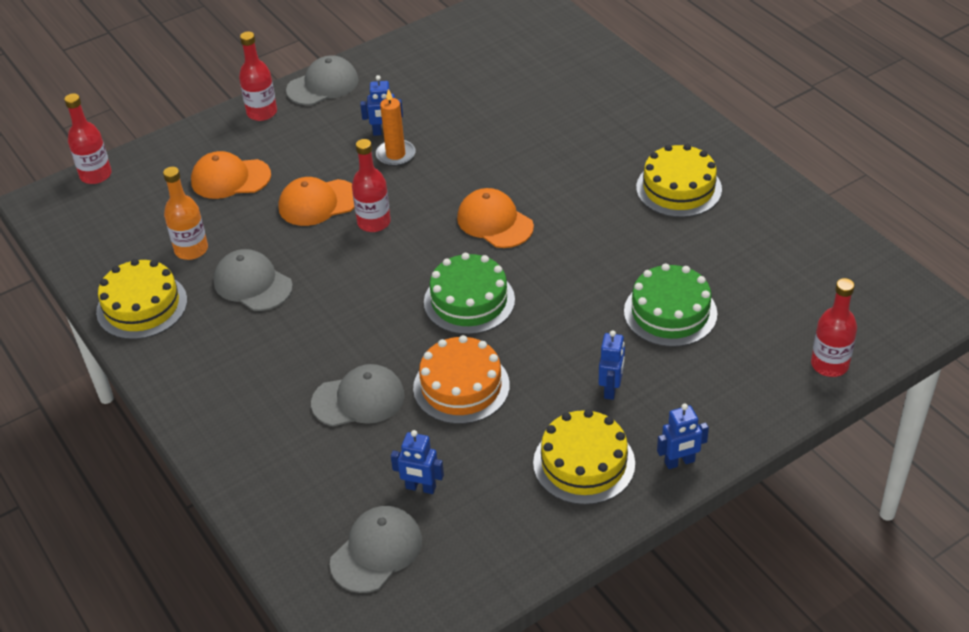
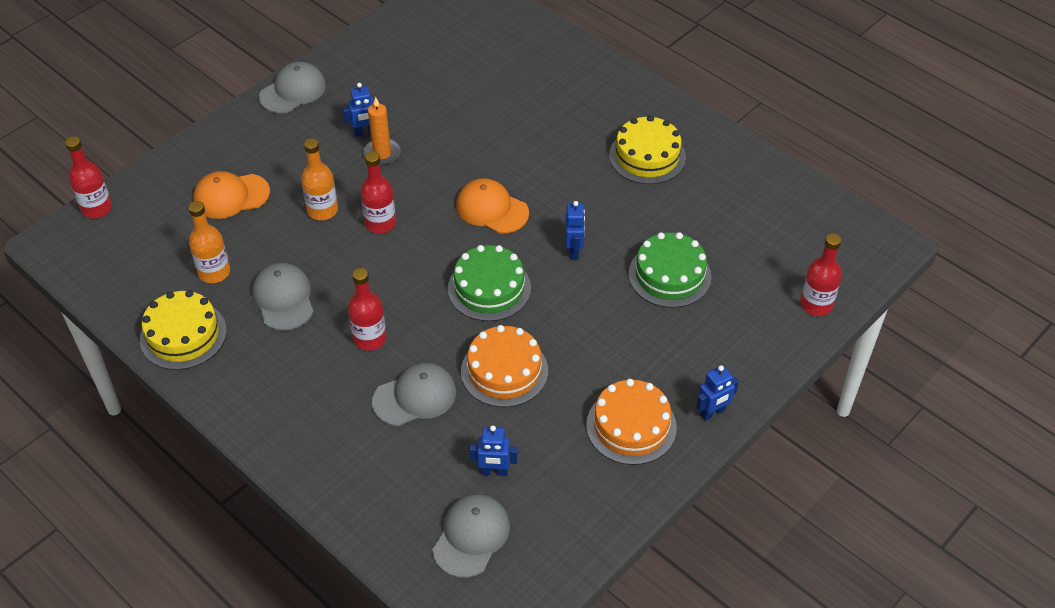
camera: 15 degrees left, 5 degrees up
grey cap [213,249,293,311] -> grey cap turned 45 degrees clockwise [252,263,313,331]
red bottle [239,31,277,121] -> red bottle moved to [348,268,387,351]
orange cap [279,177,355,226] -> orange bottle [301,138,338,220]
yellow cake [533,409,635,505] -> orange cake [586,379,677,465]
blue robot [599,330,625,400] -> blue robot moved to [565,201,585,259]

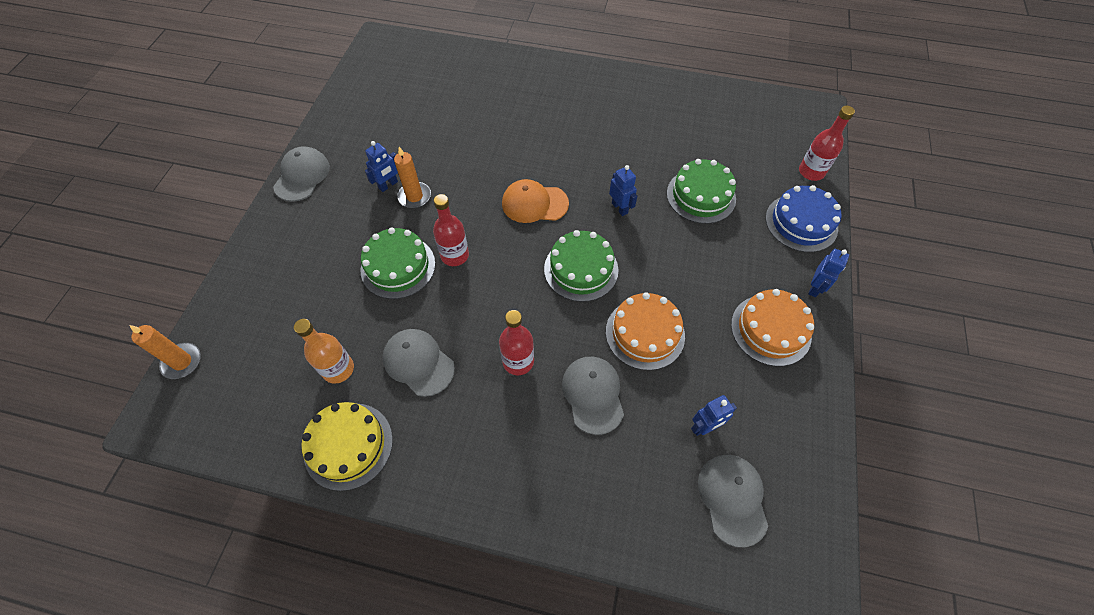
camera: 30 degrees left, 10 degrees up
red bottle [65,136,112,218] -> orange candle [130,325,201,379]
orange cap [193,171,270,219] -> none
orange bottle [301,138,338,220] -> green cake [360,228,435,299]
grey cap [372,363,456,426] -> grey cap turned 45 degrees counterclockwise [562,357,624,435]
yellow cake [609,115,686,184] -> none
none -> blue cake [766,185,841,252]

